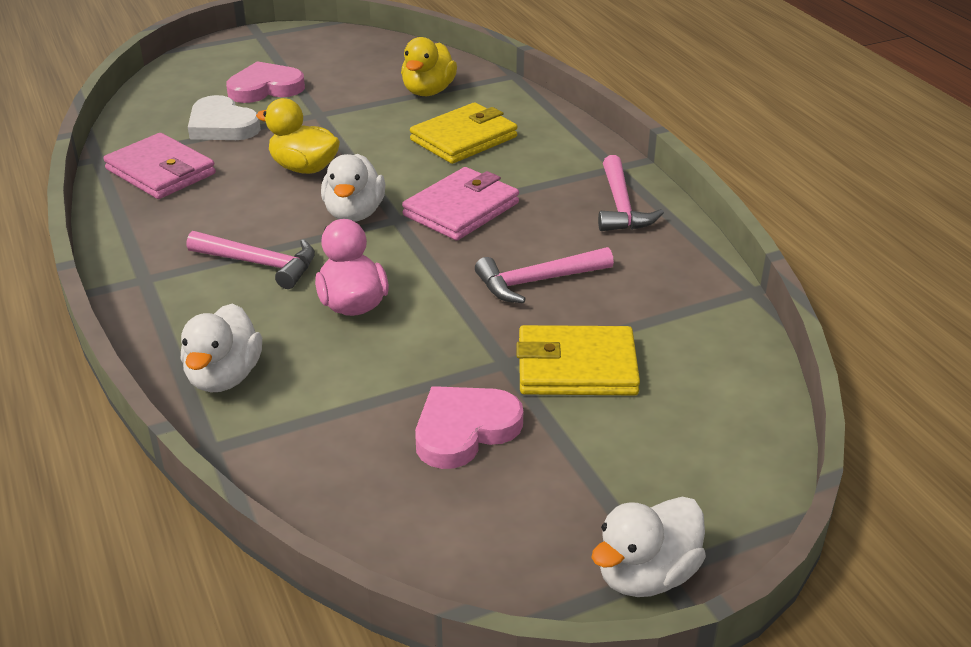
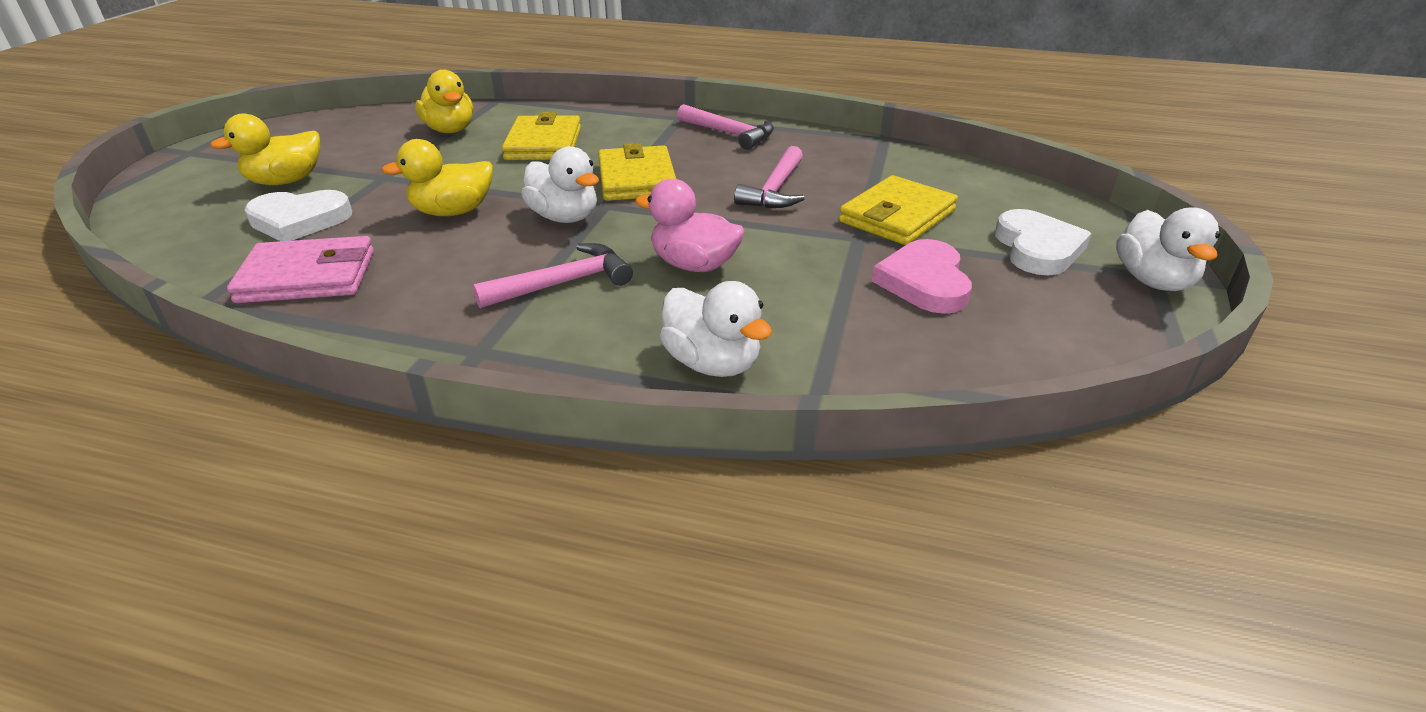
camera: 50 degrees left, 0 degrees up
pink heart [226,61,305,103] -> yellow duck [210,113,320,185]
pink wallet [402,167,519,240] -> yellow wallet [598,143,676,201]
none -> white heart [995,209,1091,275]

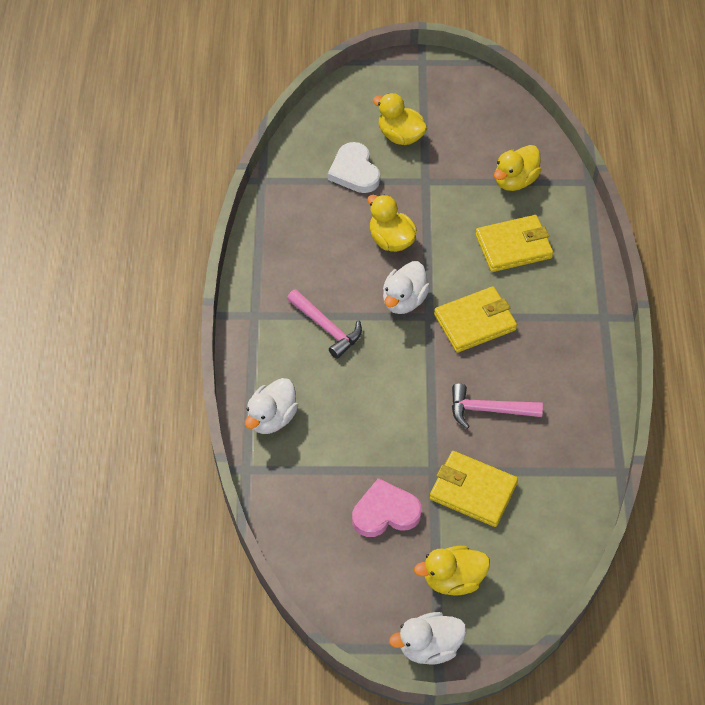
camera: 75 degrees right, 20 degrees up
pink wallet [227,236,374,303] -> none
pink duck [635,179,745,272] -> none
pink hammer [677,104,774,150] -> none
white heart [995,209,1091,275] -> yellow duck [414,546,490,596]

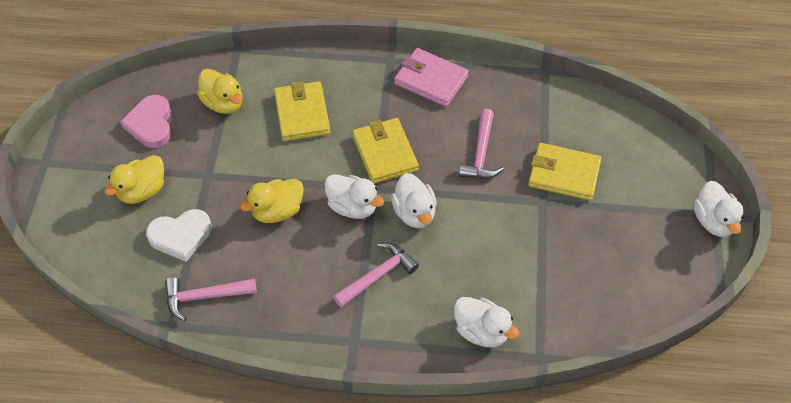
camera: 85 degrees left, 0 degrees up
pink heart [352,478,422,537] -> pink heart moved to [120,95,171,148]
yellow duck [414,546,490,596] -> none
yellow wallet [430,451,518,527] -> yellow wallet turned 75 degrees clockwise [528,143,601,201]
none -> pink hammer [165,277,257,321]
none -> white duck [391,173,437,228]
none -> pink wallet [394,48,469,107]

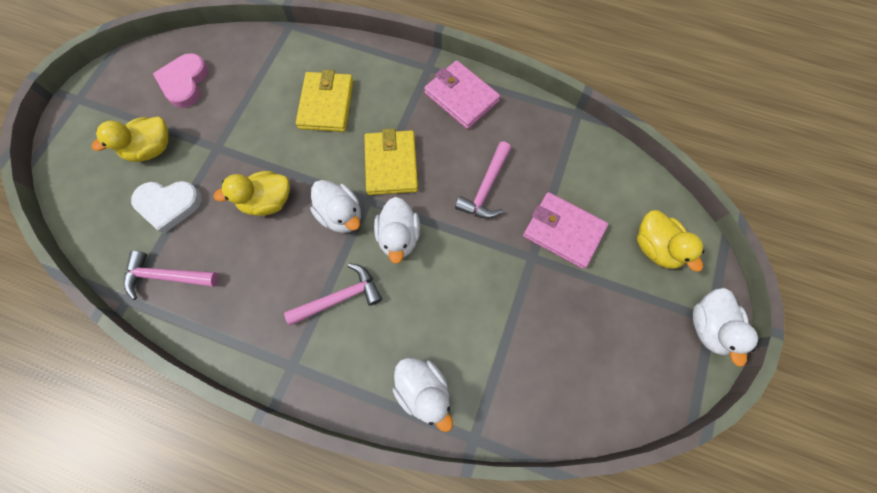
camera: 15 degrees right, 15 degrees up
yellow duck [197,69,243,114] -> yellow duck moved to [637,210,705,272]
yellow wallet [528,143,601,201] -> pink wallet [523,192,608,269]

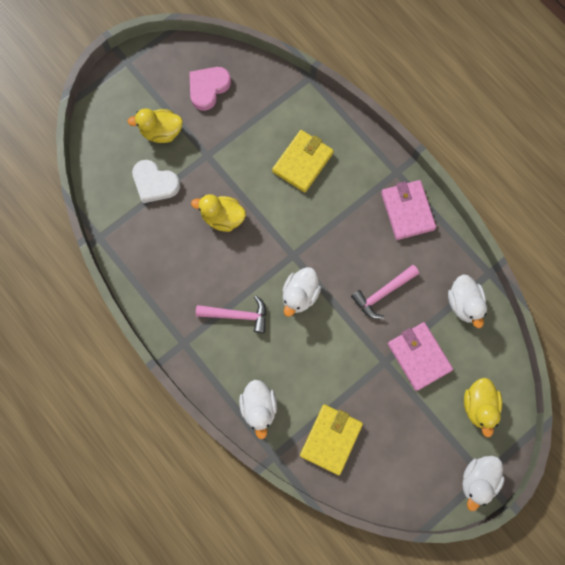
camera: 30 degrees right, 5 degrees up
pink hammer [124,251,219,300] -> none
white duck [310,180,361,233] -> white duck moved to [448,274,487,328]
yellow wallet [364,128,418,195] -> yellow wallet moved to [300,404,363,475]

